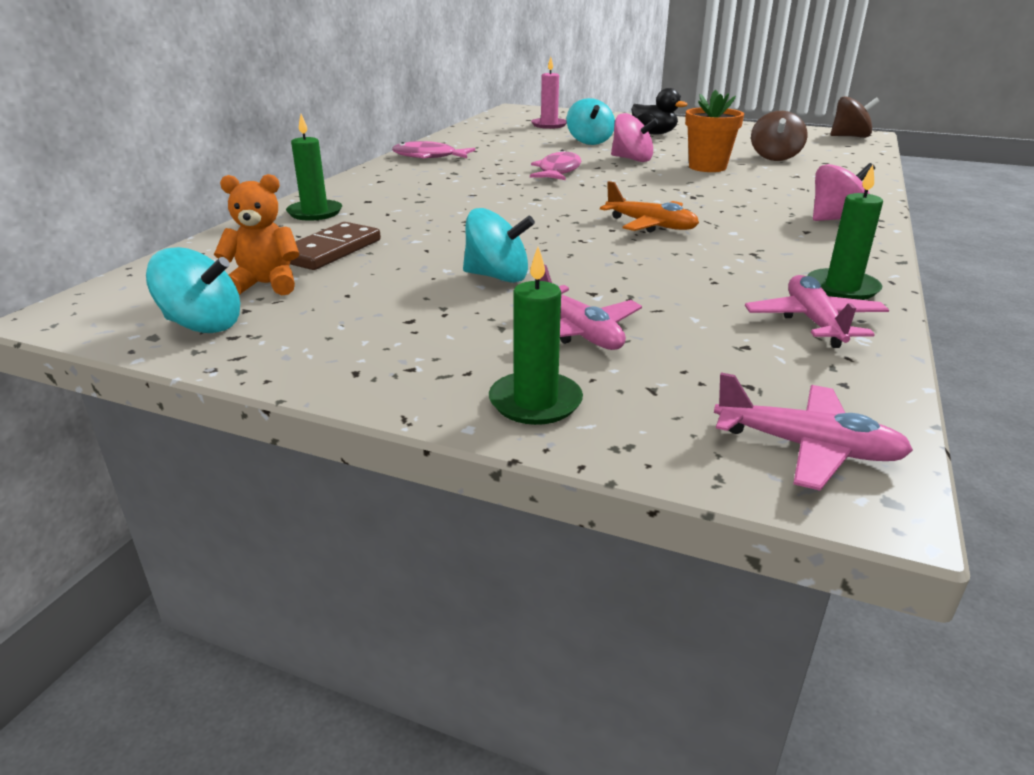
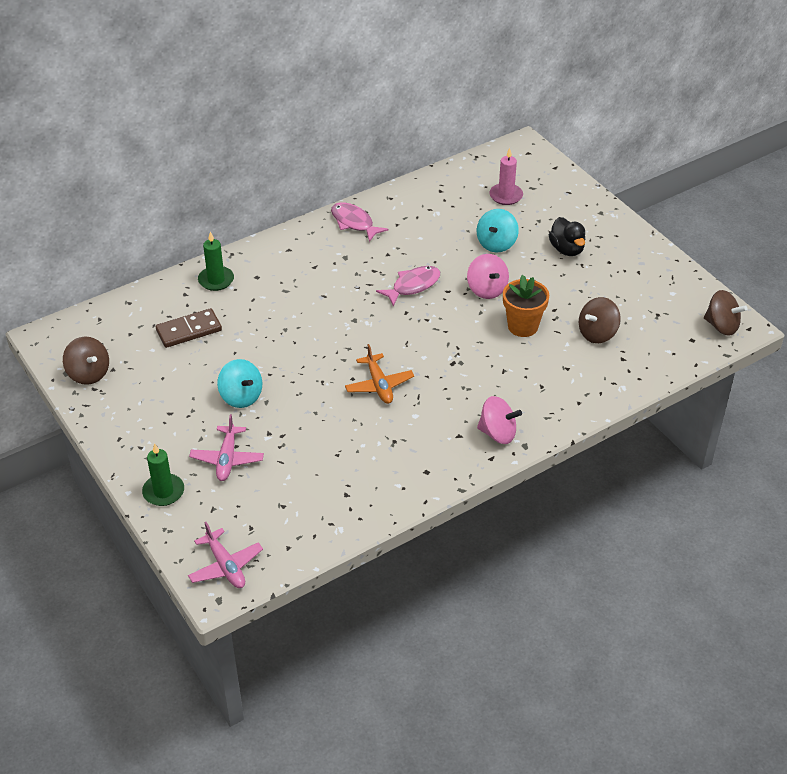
camera: 35 degrees right, 15 degrees up
turquoise spinning top [146,247,240,333] -> brown spinning top [63,337,109,385]
orange teddy bear [214,174,300,296] -> none
pink plane [745,275,889,348] -> none
green candle [808,165,883,300] -> none

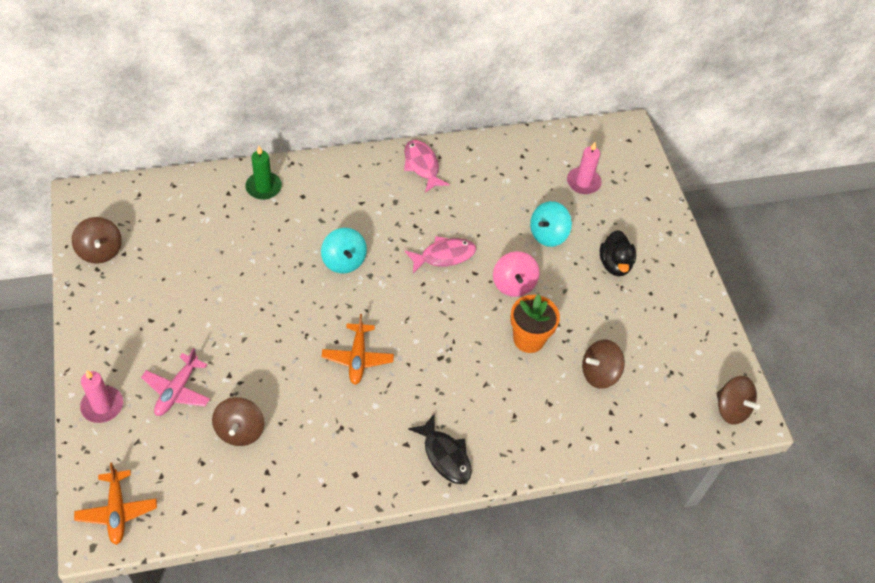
camera: 15 degrees right, 10 degrees up
green candle [142,443,184,506] -> pink candle [80,370,123,423]
brown domino [156,308,222,348] -> none
pink plane [188,522,263,588] -> orange plane [74,462,157,545]
turquoise spinning top [217,359,262,408] -> turquoise spinning top moved to [321,228,367,274]
pink spinning top [477,396,522,444] -> black fish [408,414,472,484]
none -> brown spinning top [212,397,264,446]

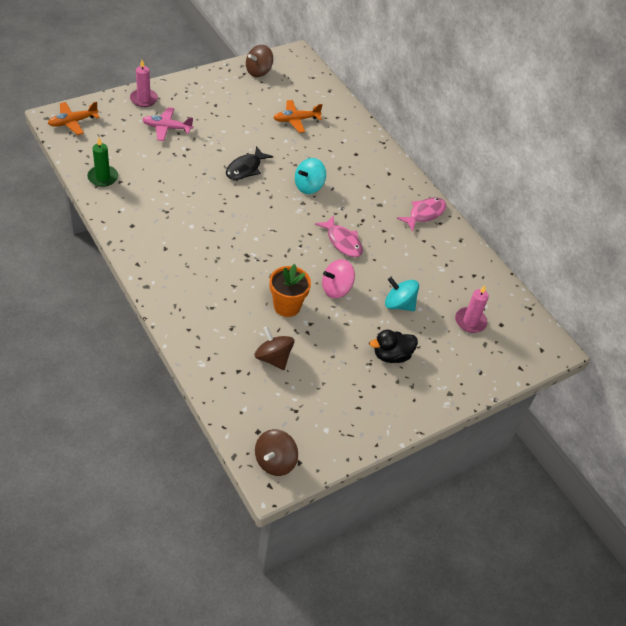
camera: 70 degrees right, 5 degrees down
brown spinning top [212,397,264,446] -> none
green candle [245,146,282,200] -> green candle moved to [87,138,118,187]
orange plane [322,314,394,385] -> orange plane moved to [273,100,323,133]
black fish [408,414,472,484] -> black fish moved to [226,146,273,180]

